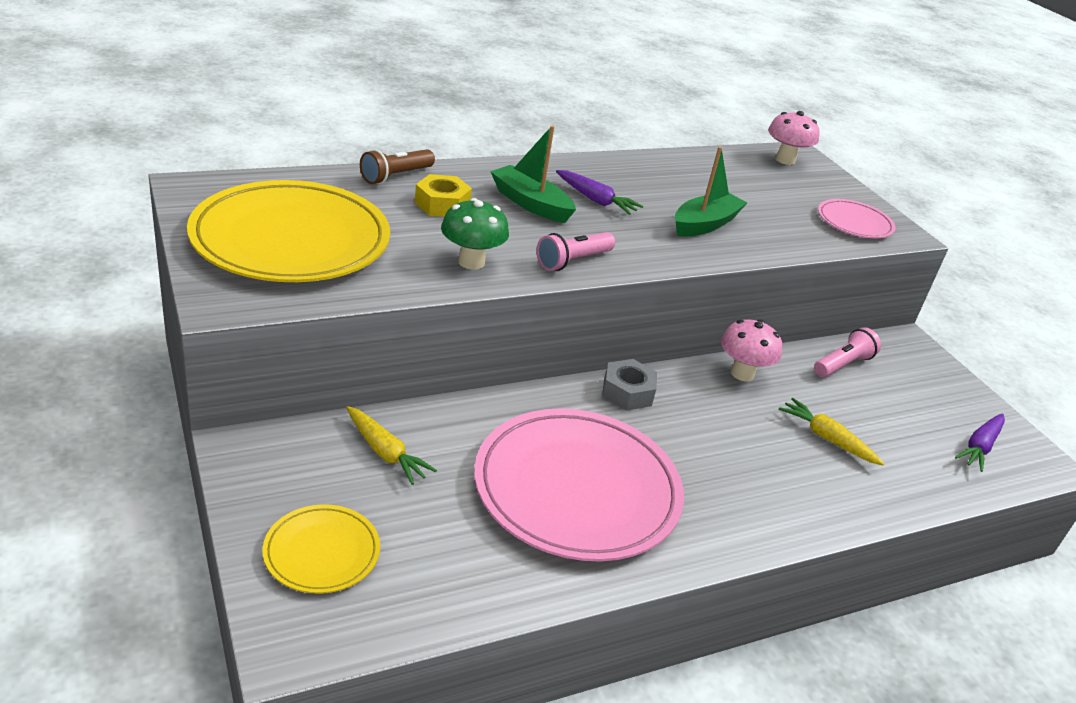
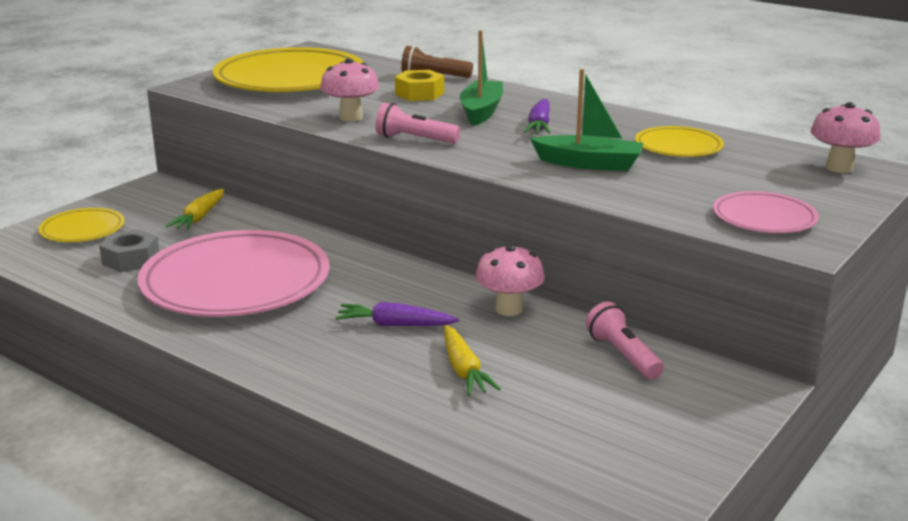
camera: 65 degrees right, 10 degrees down
green mushroom [441,198,509,269] -> pink mushroom [320,58,379,121]
grey nut [602,359,657,411] -> grey nut moved to [99,229,159,272]
yellow carrot [779,398,884,465] -> yellow carrot turned 150 degrees clockwise [444,325,501,396]
pink flashlight [814,327,881,377] -> pink flashlight turned 135 degrees counterclockwise [586,302,664,379]
purple carrot [955,413,1005,472] -> purple carrot moved to [335,302,460,326]
none -> yellow plate [635,126,724,157]

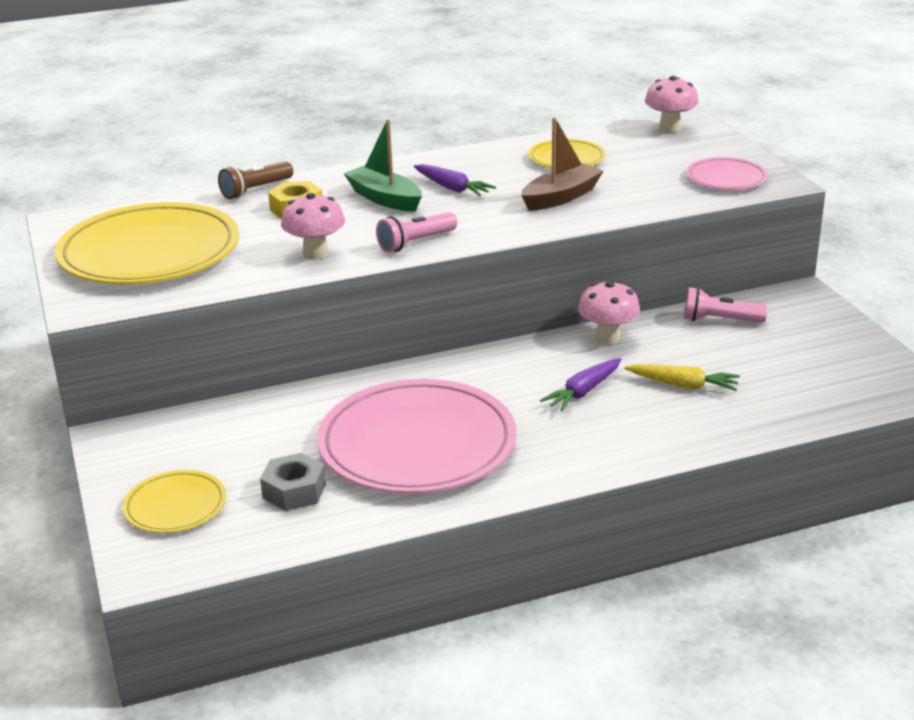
camera: 55 degrees left, 5 degrees up
yellow carrot [165,189,224,230] -> none
green boat [530,69,643,171] -> brown boat [521,117,603,211]

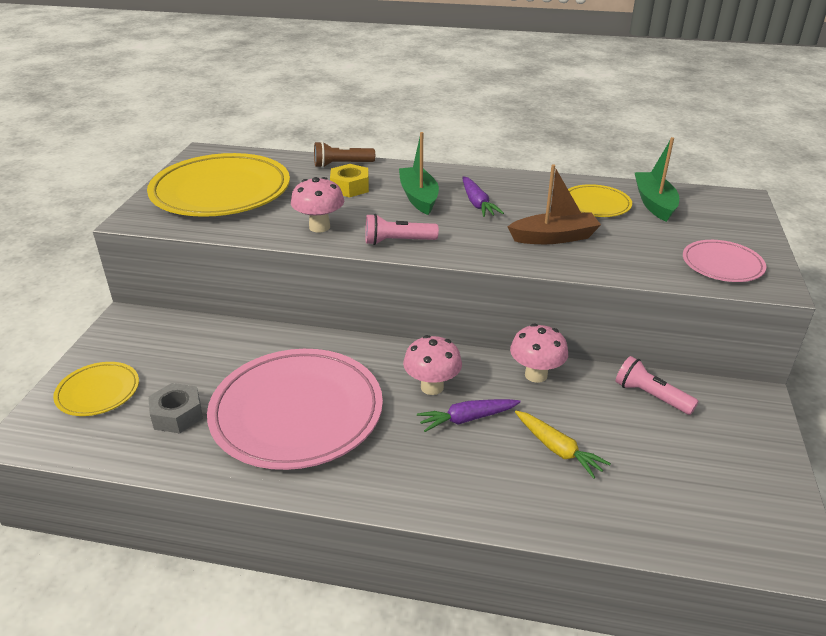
camera: 30 degrees right, 5 degrees up
pink mushroom [645,76,699,133] -> pink mushroom moved to [403,335,462,395]
none -> green boat [634,137,679,222]

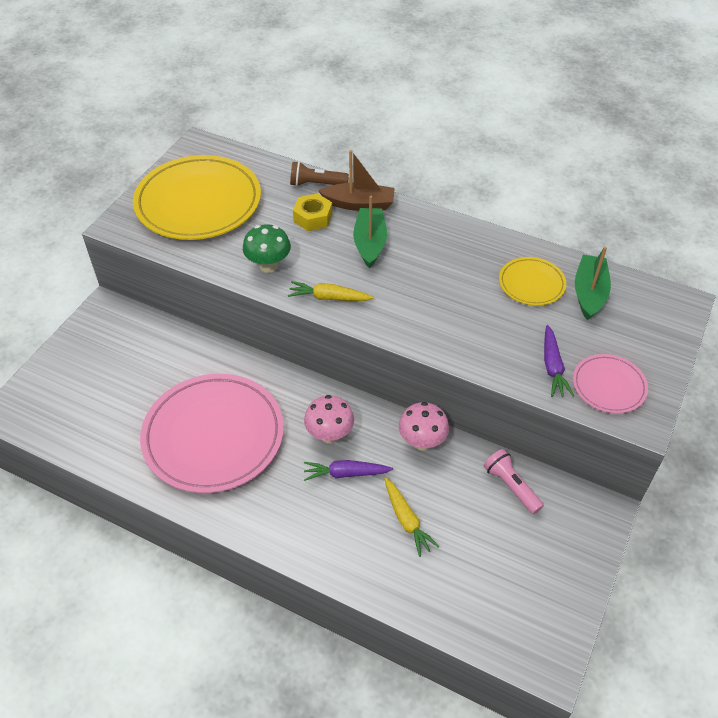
camera: 15 degrees right, 15 degrees up
yellow plate [53,362,139,416] -> none
grey nut [148,383,203,433] -> none
pink mushroom [291,177,344,232] -> green mushroom [243,224,291,273]
pink flashlight [365,214,439,245] -> yellow carrot [288,281,374,301]
purple carrot [462,176,504,217] -> purple carrot moved to [544,325,574,397]
brown boat [507,164,601,244] -> brown boat moved to [318,150,395,211]

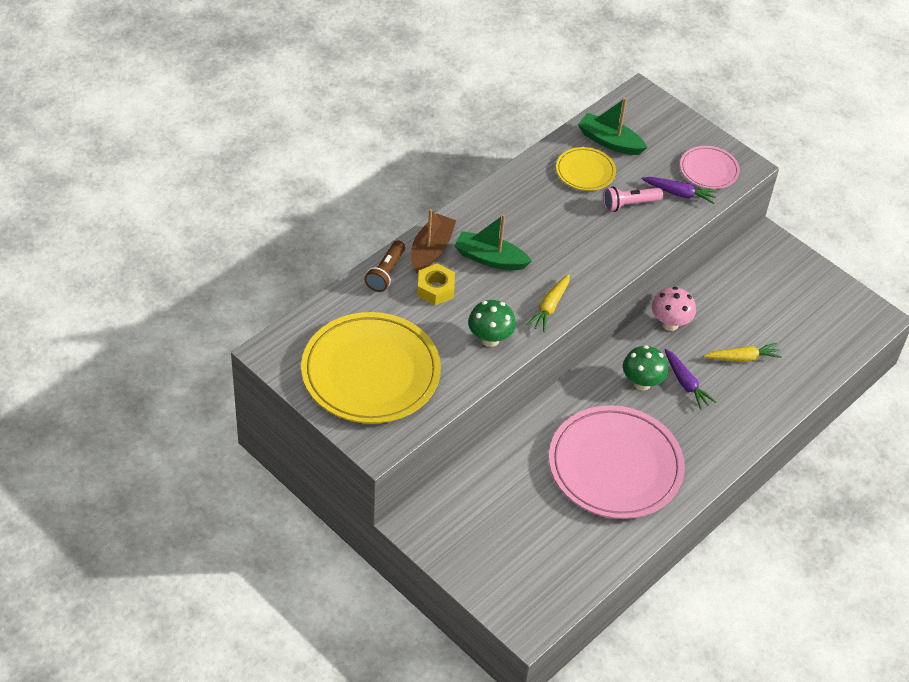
camera: 75 degrees left, 0 degrees up
pink mushroom [304,395,354,443] -> green mushroom [623,345,668,390]
purple carrot [304,460,393,481] -> purple carrot turned 45 degrees counterclockwise [665,349,716,410]
pink flashlight [484,449,544,514] -> pink flashlight moved to [603,187,663,212]

